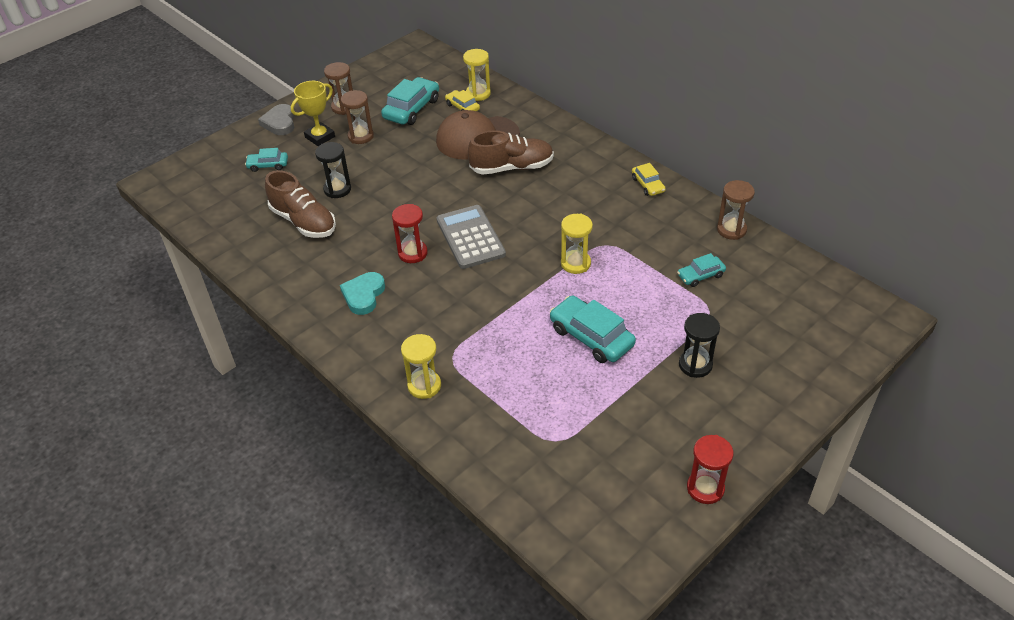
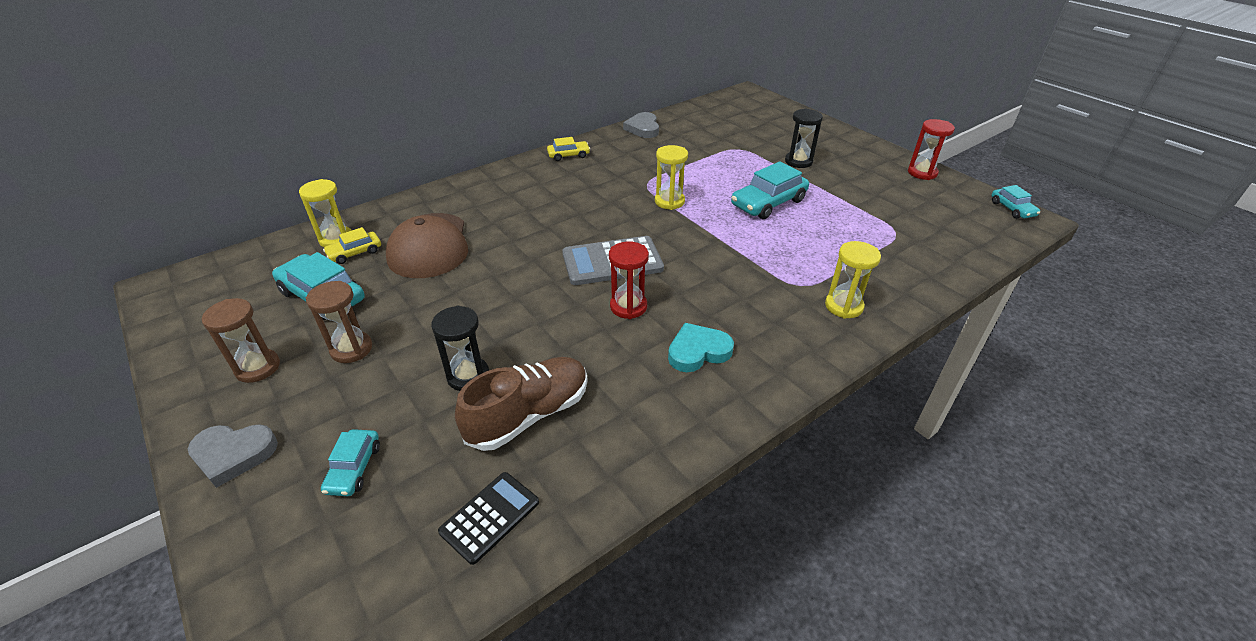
camera: 85 degrees left, 5 degrees down
yellow trophy [291,81,335,146] -> none
turquoise heart [340,272,385,315] -> turquoise heart turned 135 degrees clockwise [668,323,734,372]
brown shoe [468,130,554,175] -> none
turquoise car [677,253,726,287] -> turquoise car moved to [991,185,1040,219]
brown hourglass [717,180,755,240] -> grey heart [623,112,659,138]
none -> black calculator [438,472,539,565]

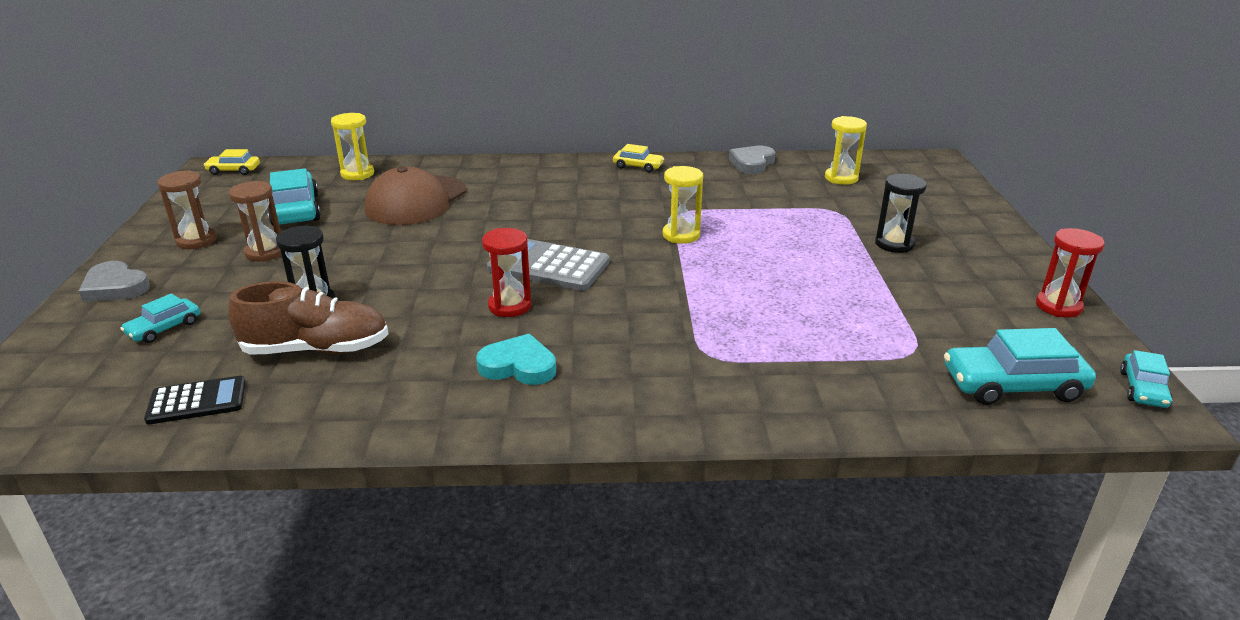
camera: 35 degrees right, 10 degrees down
yellow car [323,227,381,264] -> yellow car moved to [204,149,260,175]
turquoise car [731,161,809,219] -> turquoise car moved to [944,328,1096,405]
yellow hourglass [825,241,881,319] -> yellow hourglass moved to [825,116,867,185]

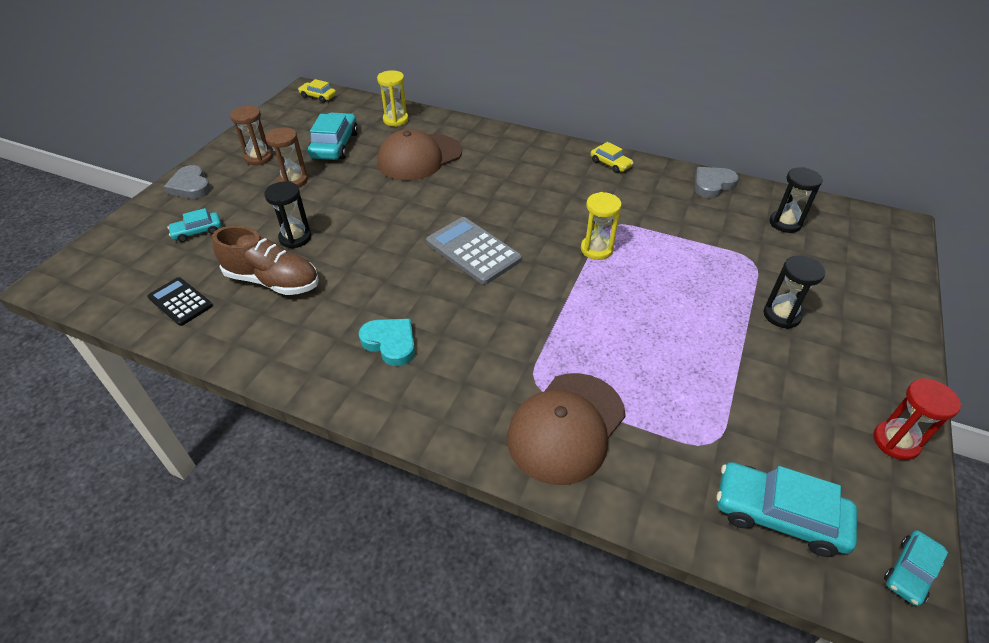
camera: 25 degrees right, 15 degrees up
black calculator [144,376,246,424] -> black calculator turned 150 degrees counterclockwise [147,277,213,326]
red hourglass [482,228,531,317] -> none
yellow hourglass [825,116,867,185] -> black hourglass [769,167,822,233]
none -> brown cap [507,373,626,485]

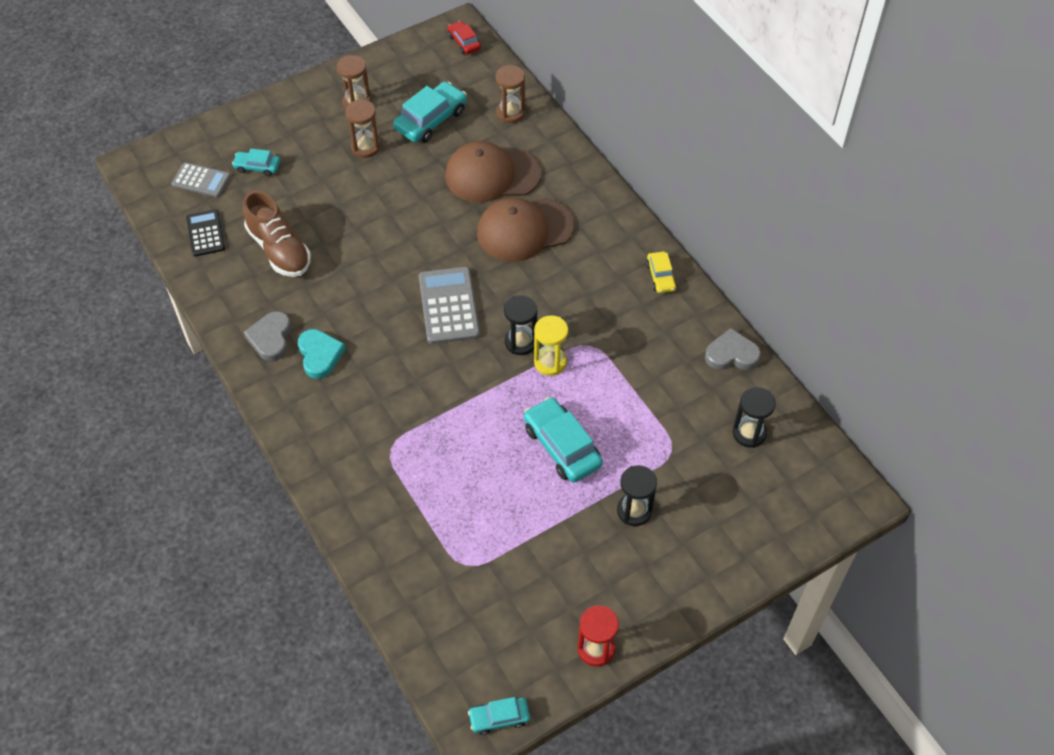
camera: 35 degrees right, 10 degrees up
grey heart [164,165,211,199] -> grey heart moved to [244,311,291,361]
black hourglass [264,181,312,249] -> black hourglass moved to [504,295,537,355]
yellow car [298,79,336,103] -> red car [448,21,481,54]
yellow hourglass [377,70,409,127] -> brown hourglass [495,65,525,123]
brown cap [507,373,626,485] -> brown cap moved to [477,198,575,262]
turquoise car [717,462,857,557] -> turquoise car moved to [524,397,603,483]
none -> grey calculator [172,163,231,197]

